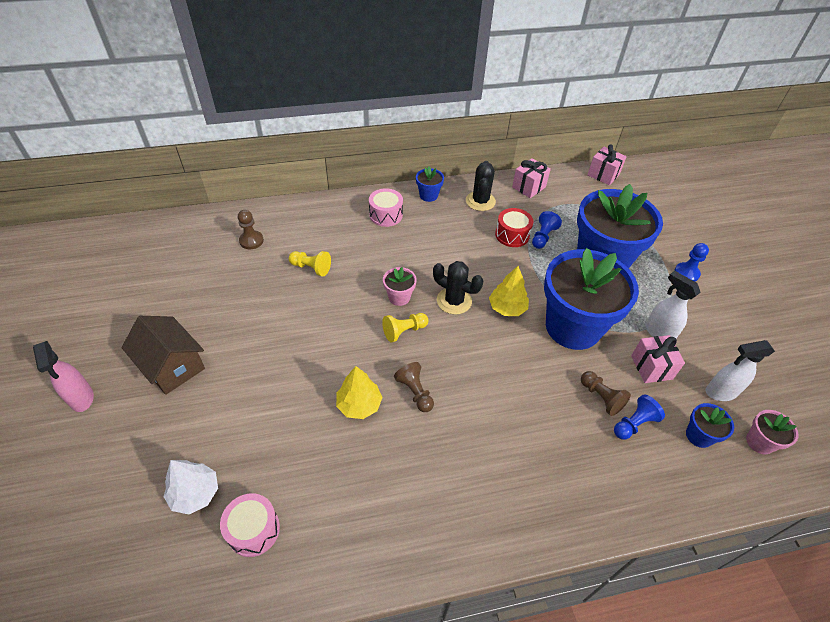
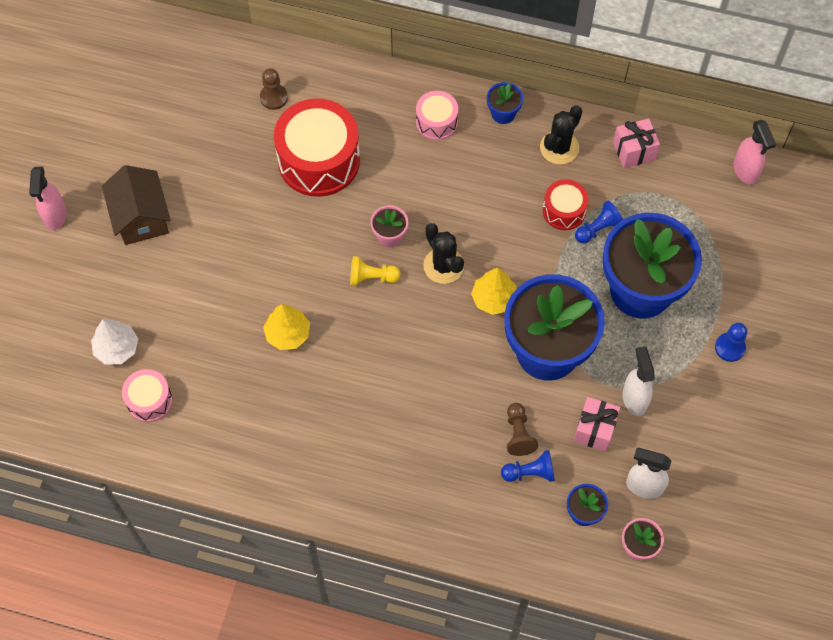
camera: 30 degrees right, 15 degrees up
yellow pawn [289,251,331,276] -> red drum [274,99,360,197]
brown pawn [394,362,434,412] -> none
pink gift [587,144,627,185] -> pink spray bottle [734,120,776,185]

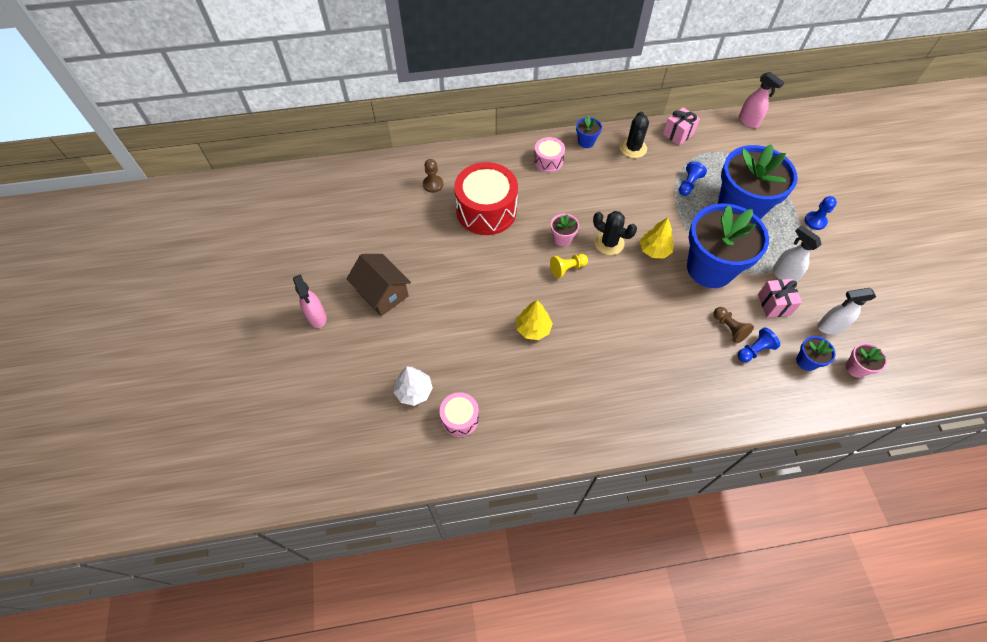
camera: 25 degrees left, 5 degrees down
red drum [543,179,589,230] -> none

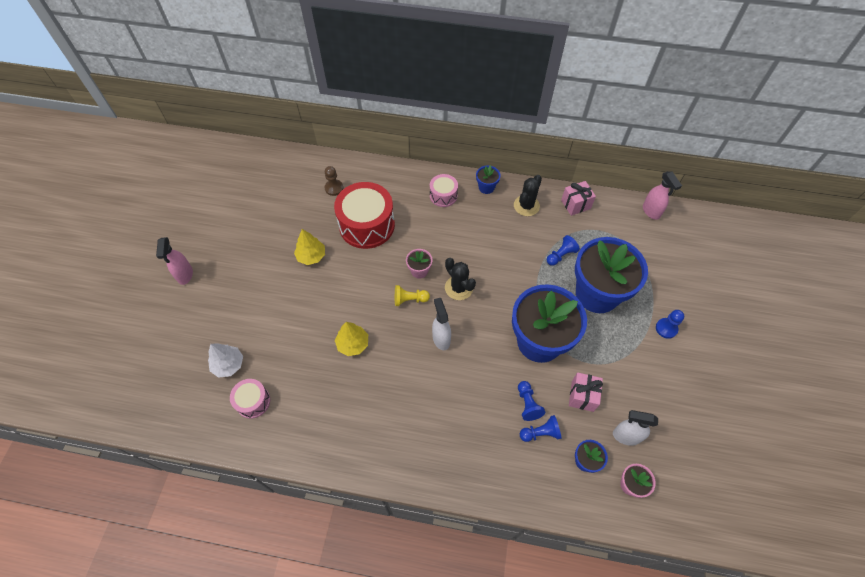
camera: 20 degrees right, 0 degrees up
brown house [347,254,411,316] -> none
yellow tree [640,217,674,258] -> yellow tree moved to [294,229,325,265]
brown pawn [714,307,754,344] -> blue pawn [518,381,545,421]
white spray bottle [773,225,822,282] -> white spray bottle moved to [432,298,451,350]

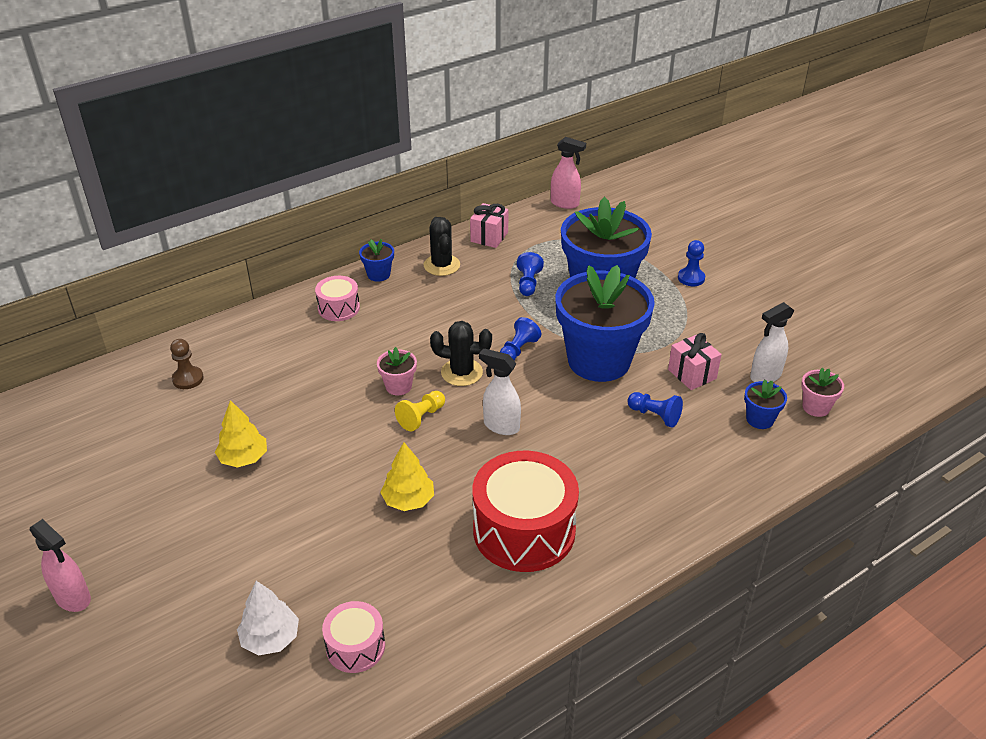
camera: 45 degrees left, 20 degrees down
red drum [334,182,395,249] -> red drum moved to [472,451,579,572]
blue pawn [520,415,561,442] -> blue pawn moved to [500,317,542,361]

